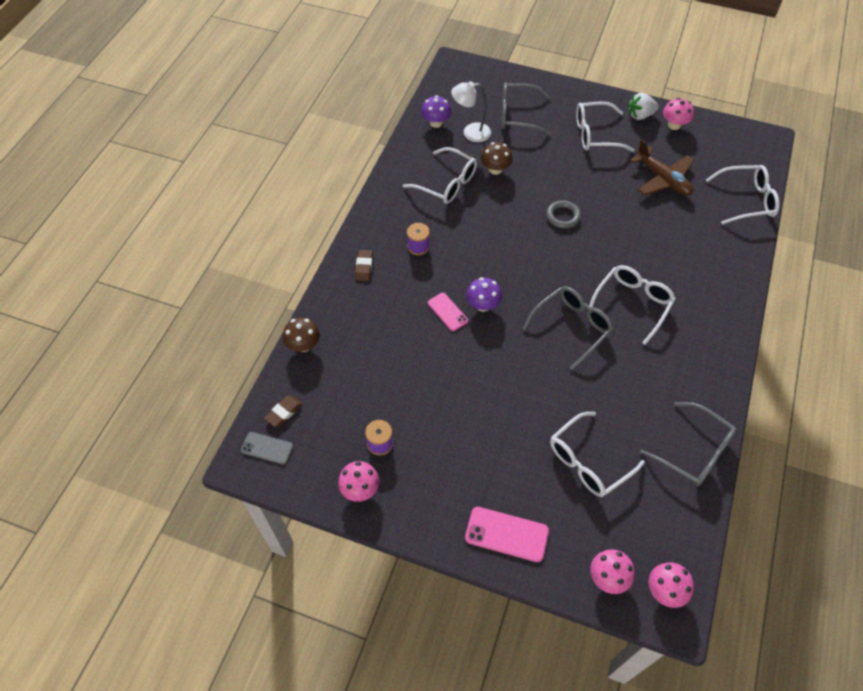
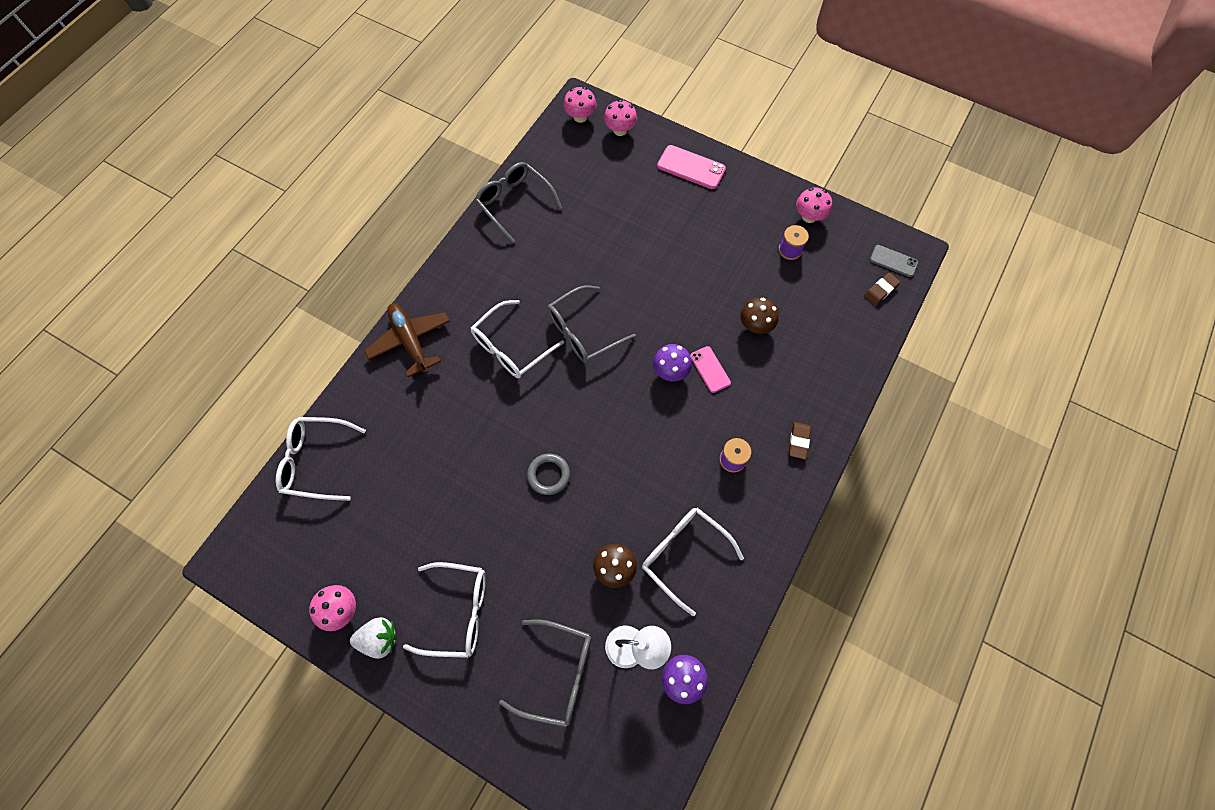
camera: 170 degrees left, 10 degrees up
brown mushroom [283,317,320,352] -> brown mushroom moved to [740,298,779,334]
white glasses [550,412,645,497] -> none
brown plane [630,140,694,196] -> brown plane moved to [364,303,450,377]

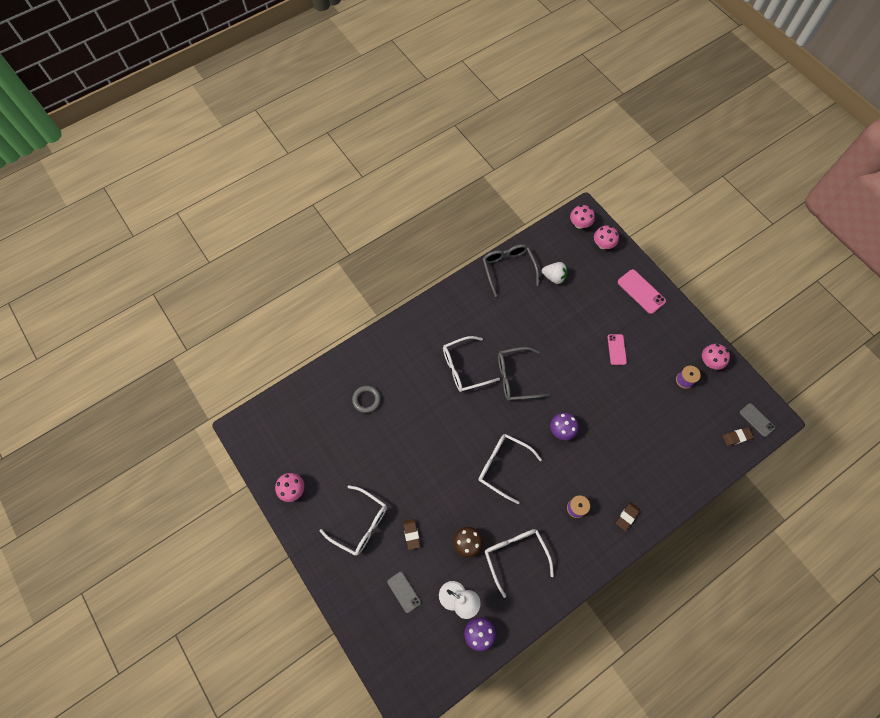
camera: 25 degrees right, 0 degrees up
white glasses [276,417,366,501] -> white glasses moved to [478,434,542,504]
white strawberry [350,617,397,659] -> white strawberry moved to [542,262,567,284]
brown plane [364,303,450,377] -> none
grey glasses [499,619,591,727] -> grey phone [387,572,421,613]
grey ring [527,453,570,495] -> grey ring moved to [352,386,381,413]
pink phone [690,346,731,393] -> pink phone moved to [607,334,627,365]
brown mushroom [740,298,779,334] -> none
none -> brown eraser [403,519,420,550]

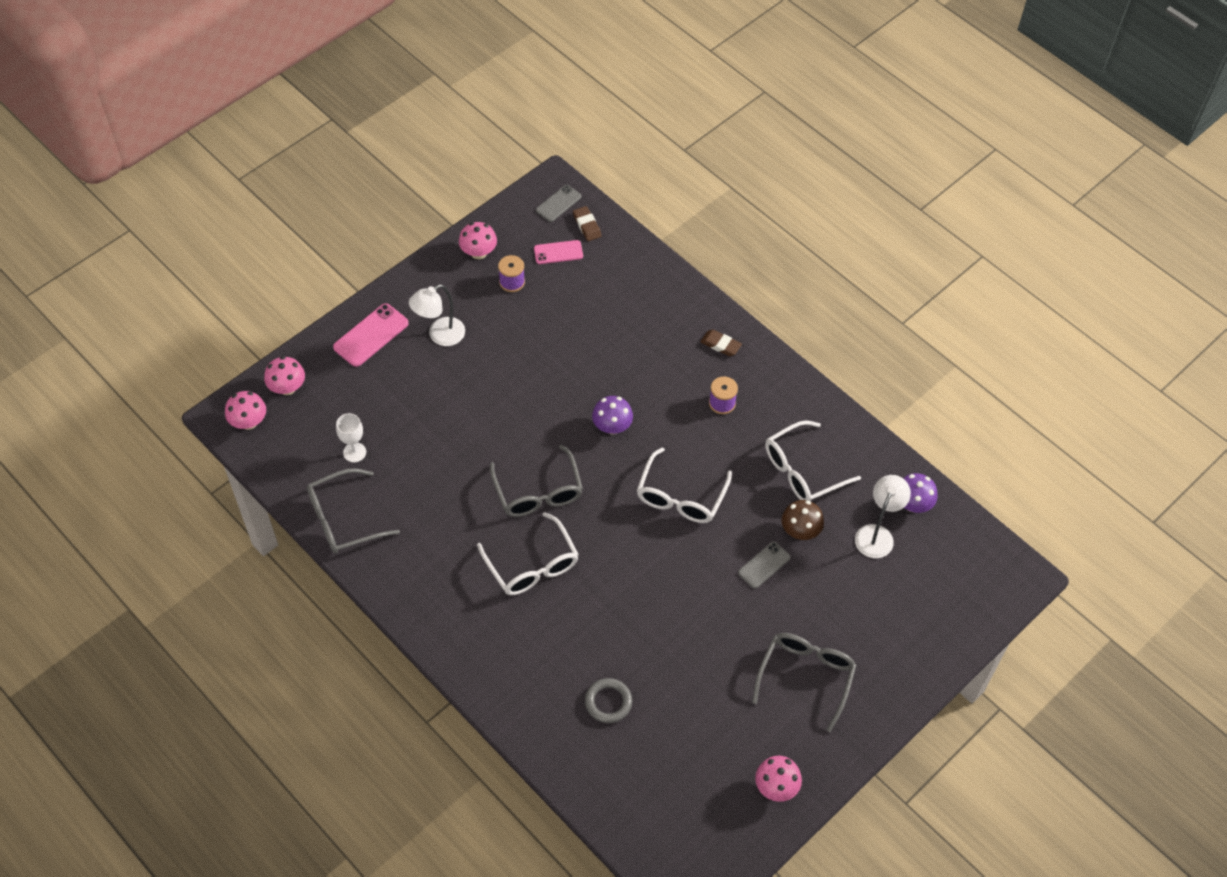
camera: 100 degrees left, 10 degrees down
white glasses [319,485,387,556] -> grey glasses [752,633,857,732]
grey phone [387,572,421,613] -> grey phone moved to [738,542,790,589]
brown eraser [403,519,420,550] -> none
white strawberry [542,262,567,284] -> white goblet [336,413,366,462]
pink phone [607,334,627,365] -> pink phone moved to [534,240,583,264]
none -> white lamp [409,285,465,346]

